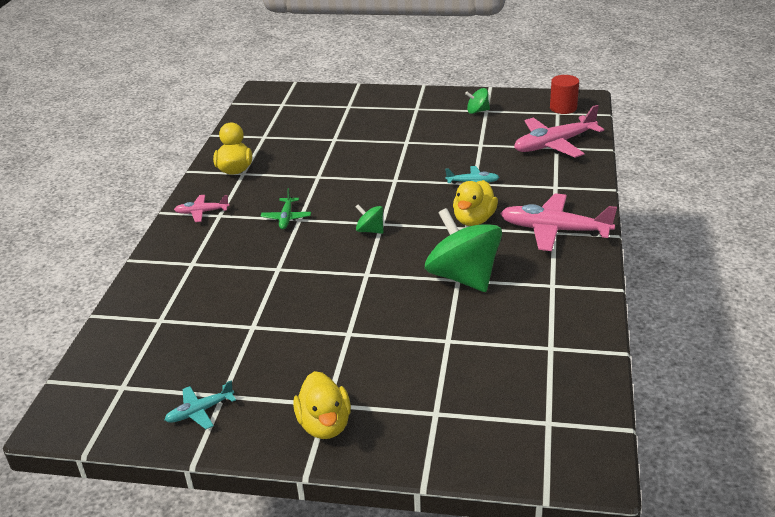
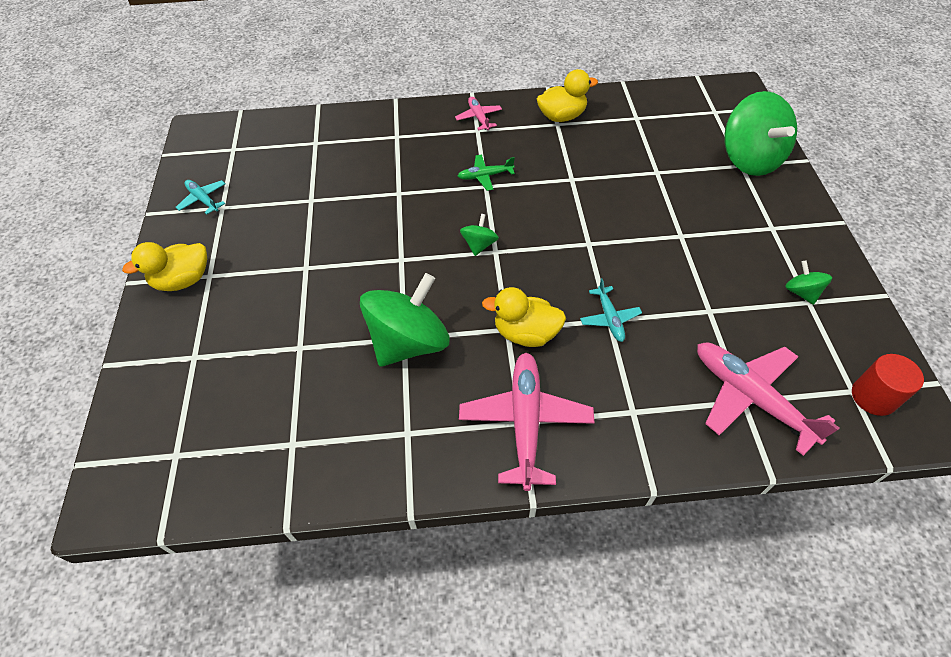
camera: 75 degrees right, 20 degrees up
none -> green spinning top [724,91,797,176]

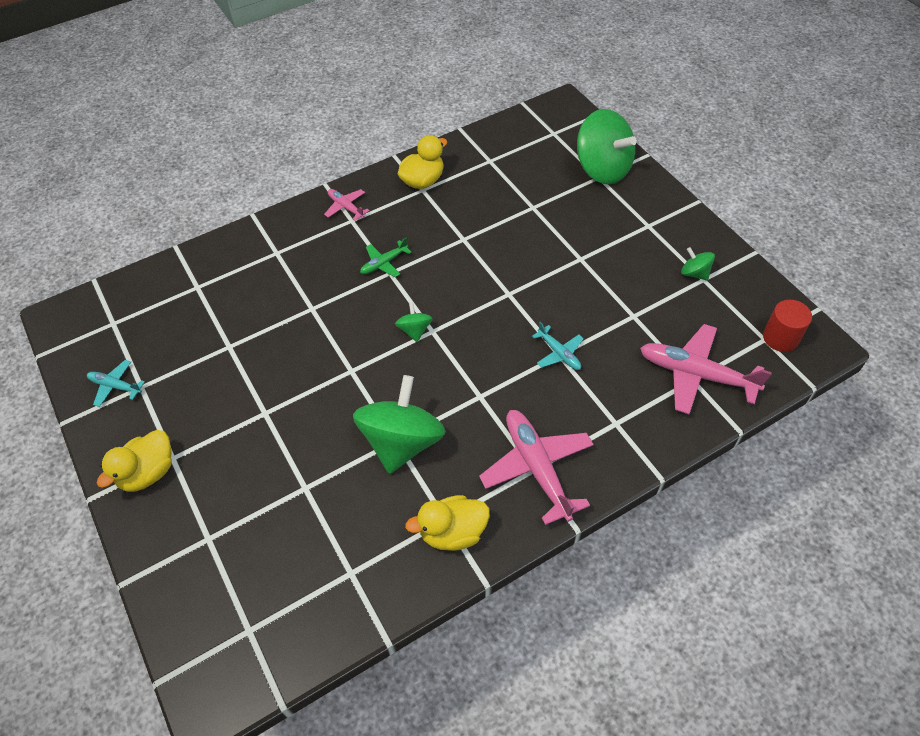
camera: 25 degrees left, 0 degrees up
yellow duck [482,287,566,347] -> yellow duck moved to [405,495,490,551]

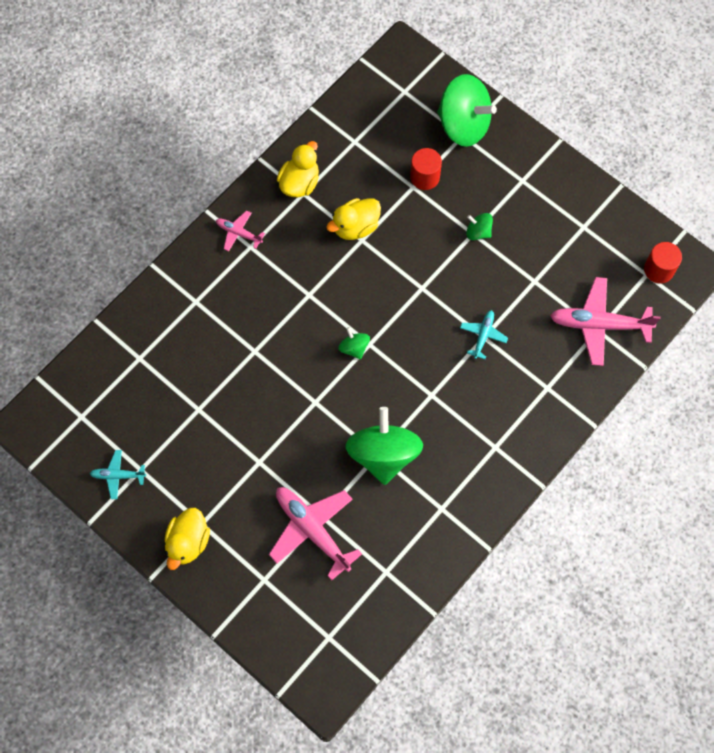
camera: 20 degrees left, 15 degrees up
green plane [360,238,412,277] -> none
yellow duck [405,495,490,551] -> yellow duck moved to [326,198,381,240]
pink plane [479,410,594,525] -> pink plane moved to [269,487,362,580]
turquoise plane [532,322,584,370] -> turquoise plane turned 105 degrees counterclockwise [460,310,508,359]
green spinning top [681,247,715,281] -> green spinning top moved to [466,213,493,240]
none -> red cylinder [410,148,442,190]

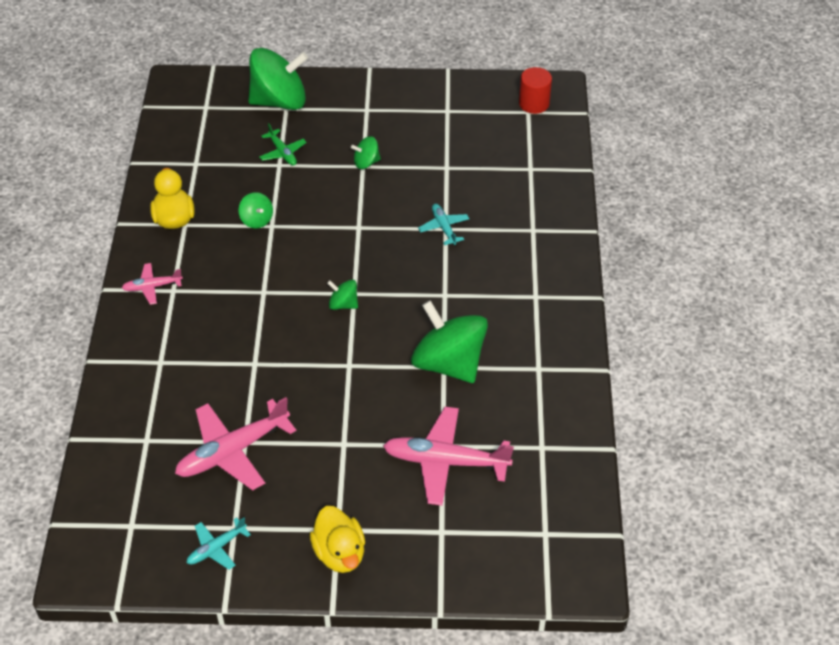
camera: 40 degrees left, 20 degrees down
yellow duck [326,198,381,240] -> green spinning top [238,192,273,229]
red cylinder [410,148,442,190] -> green plane [259,123,306,166]
pink plane [550,277,660,366] -> pink plane moved to [175,397,296,491]

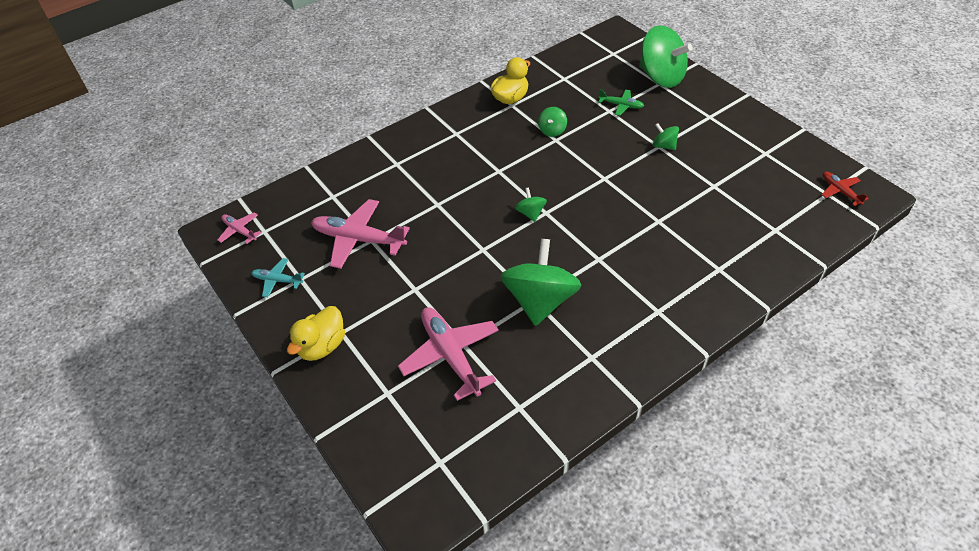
camera: 55 degrees right, 0 degrees up
pink plane [122,263,183,305] -> pink plane moved to [217,212,262,244]
green plane [259,123,306,166] -> green plane turned 90 degrees counterclockwise [598,89,644,116]
turquoise plane [418,204,469,245] -> none
red cylinder [519,67,552,114] -> red plane [822,172,869,206]

